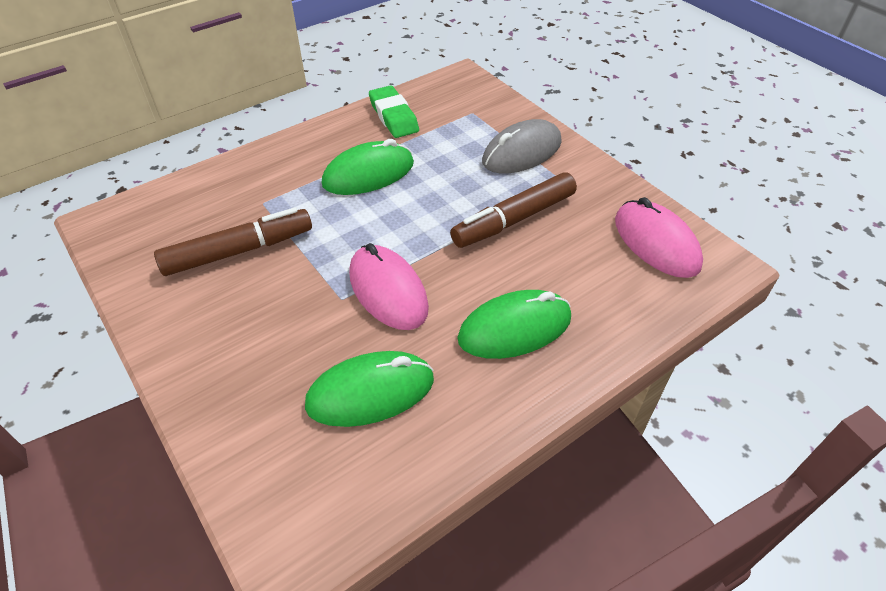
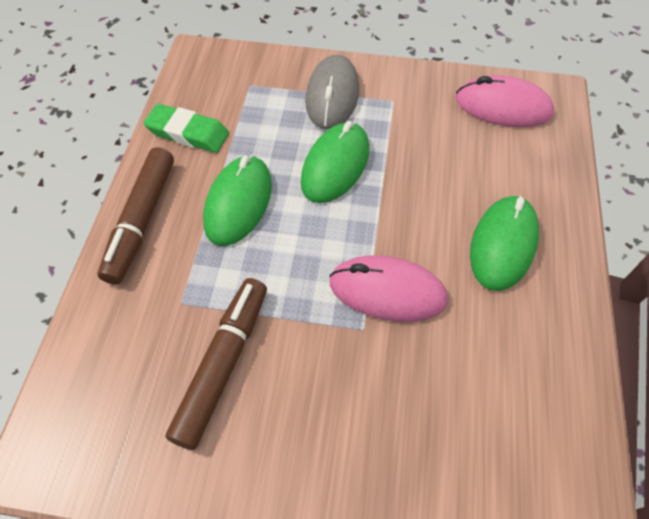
camera: 45 degrees left, 10 degrees up
green mouse [305,351,434,427] -> green mouse moved to [301,121,369,203]
brown marker [450,172,577,248] -> brown marker moved to [97,147,174,285]

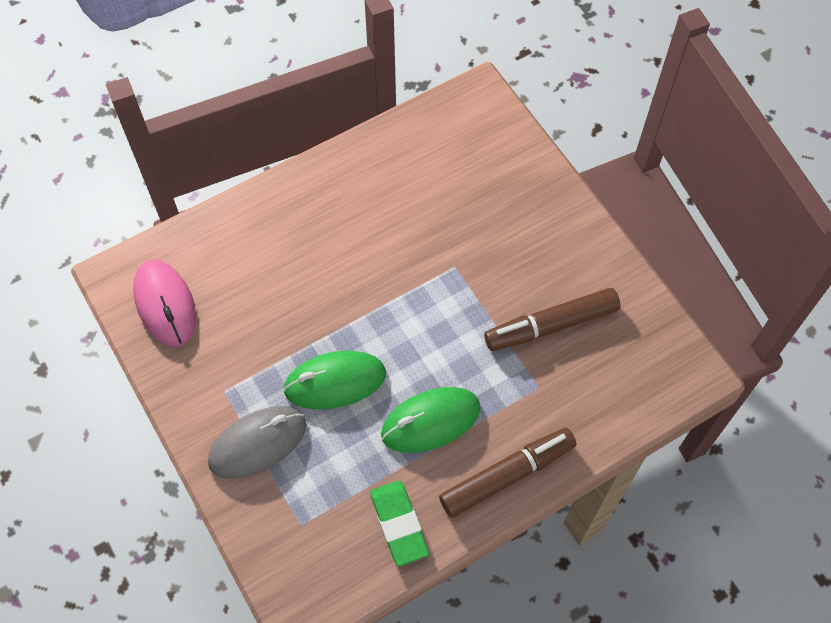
camera: 130 degrees left, 5 degrees up
pink mouse [329,255,448,322] -> none
green mouse [470,196,539,291] -> none

